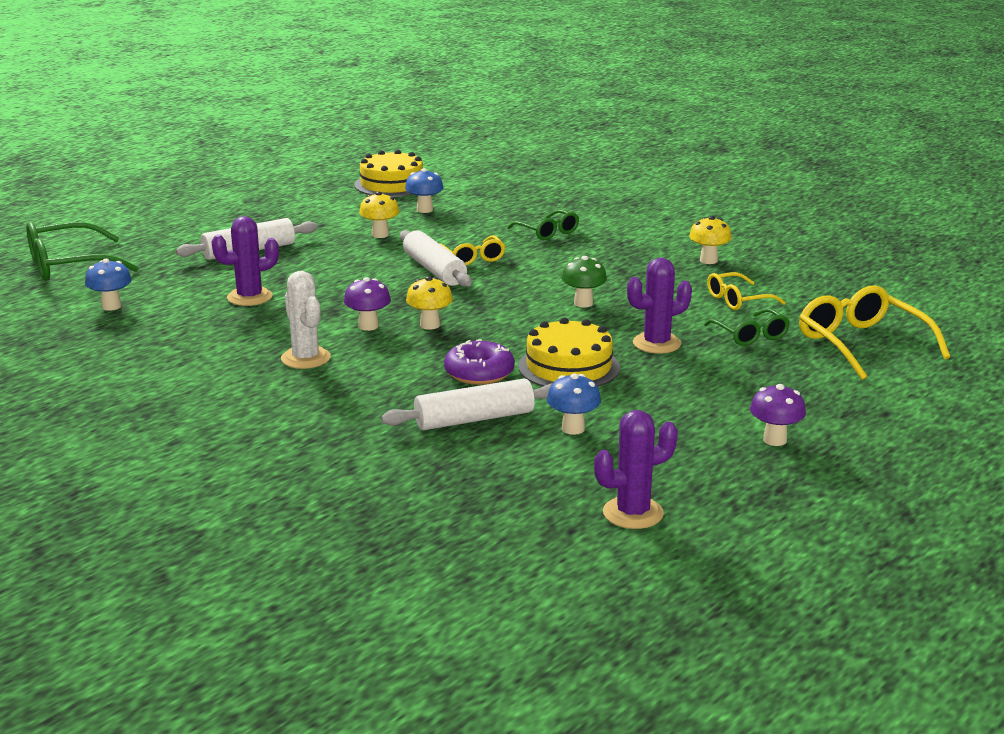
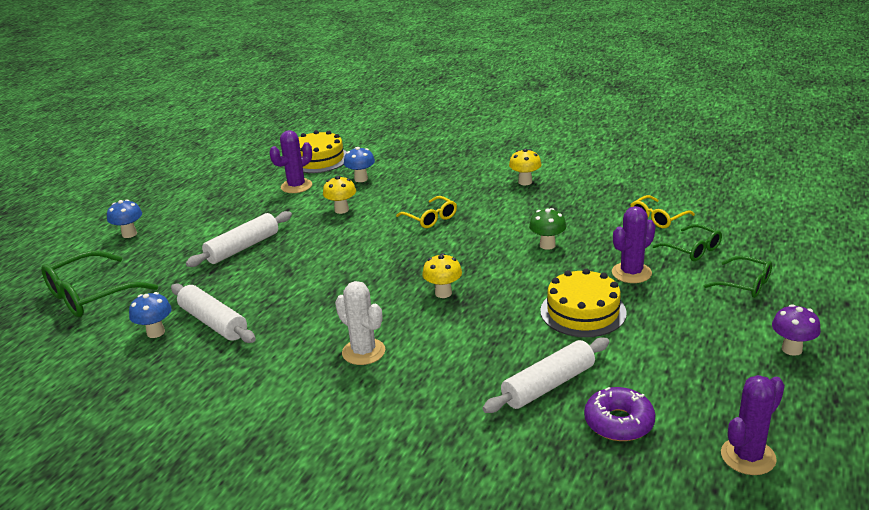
camera: 15 degrees left, 5 degrees up
purple cactus [212,216,279,306] -> purple cactus moved to [269,130,312,193]
purple mushroom [344,277,391,331] -> none
white rolling pin [400,230,472,287] -> white rolling pin moved to [171,283,256,343]
purple donut [444,339,515,385] -> purple donut moved to [584,387,656,441]
green glasses [507,210,579,240] -> green glasses moved to [704,256,772,298]
blue mushroom [547,374,601,435] -> blue mushroom moved to [107,199,142,238]
yellow mushroom [689,216,732,264] -> yellow mushroom moved to [509,149,541,185]
yellow glasses [799,286,950,380] -> none

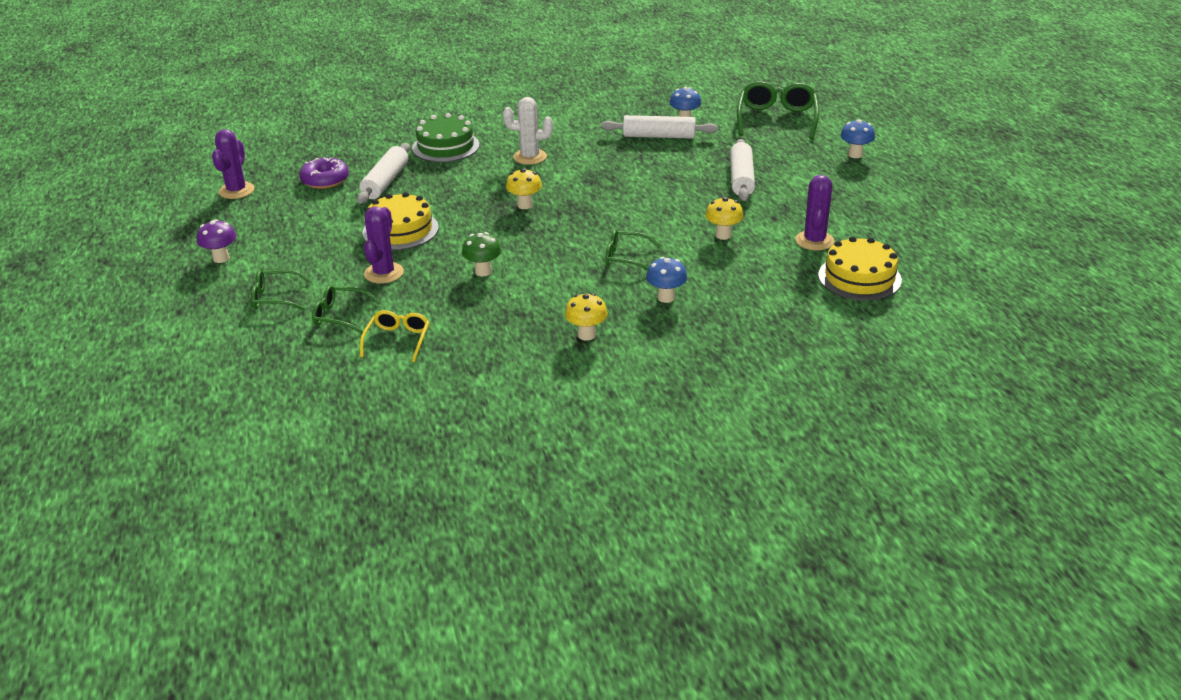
camera: 140 degrees right, 5 degrees up
blue mushroom [344,147,375,182] -> blue mushroom moved to [646,257,687,303]
yellow glasses [396,196,457,228] -> green glasses [605,229,661,271]
none -> green cake [412,113,480,162]

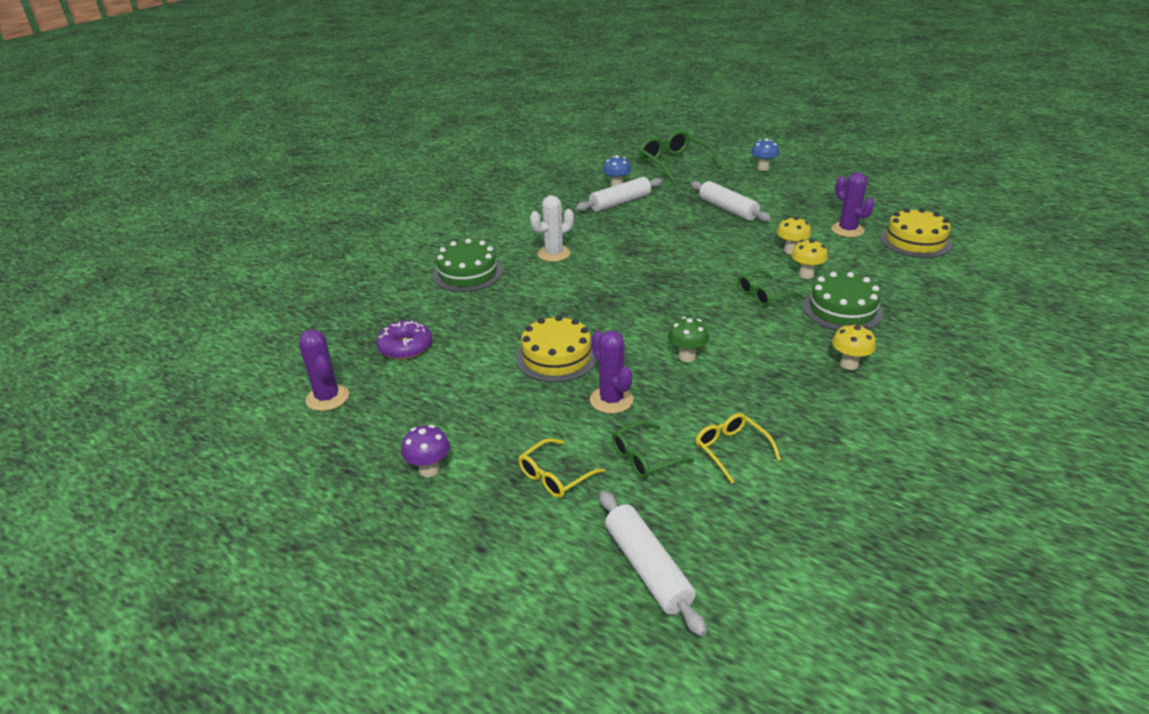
camera: 40 degrees left, 0 degrees up
green glasses [251,270,312,310] -> yellow glasses [518,438,605,498]
white rolling pin [357,143,410,204] -> white rolling pin moved to [599,491,707,636]
yellow mushroom [506,168,542,209] -> yellow mushroom moved to [791,239,828,279]
blue mushroom [646,257,687,303] -> green cake [803,272,883,330]

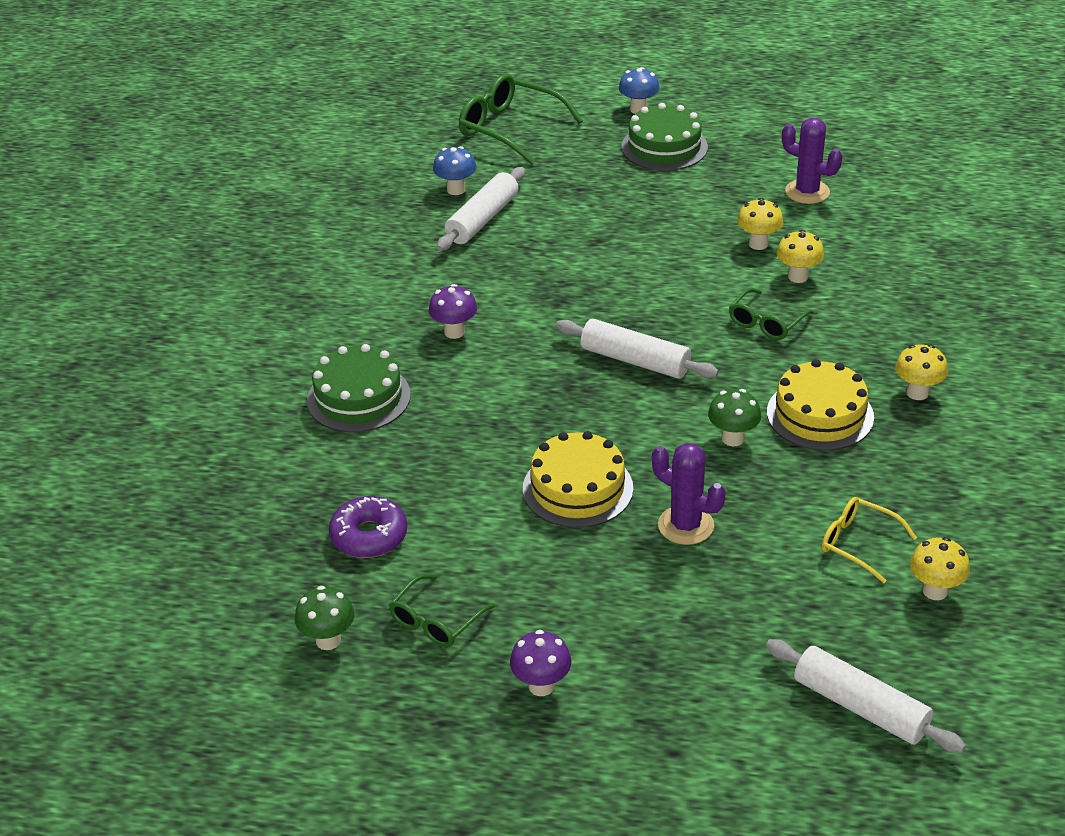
camera: 25 degrees left, 5 degrees up
purple cactus [299,330,349,411] -> green mushroom [295,586,354,650]
yellow glasses [518,438,605,498] -> none
white cactus [530,195,574,262] -> purple mushroom [429,284,477,339]
green glasses [612,421,695,479] -> green glasses moved to [389,574,495,647]
white rolling pin [690,181,771,222] -> white rolling pin moved to [556,319,719,379]
green cake [803,272,883,330] -> green cake moved to [621,103,708,171]
yellow cake [880,208,952,258] -> yellow cake moved to [767,359,874,451]
none -> yellow mushroom [910,537,970,600]

